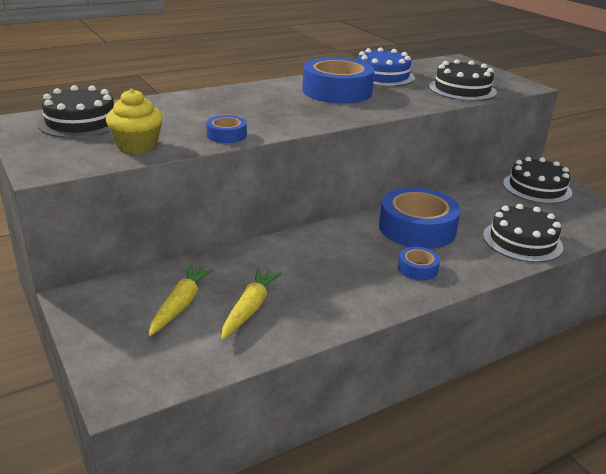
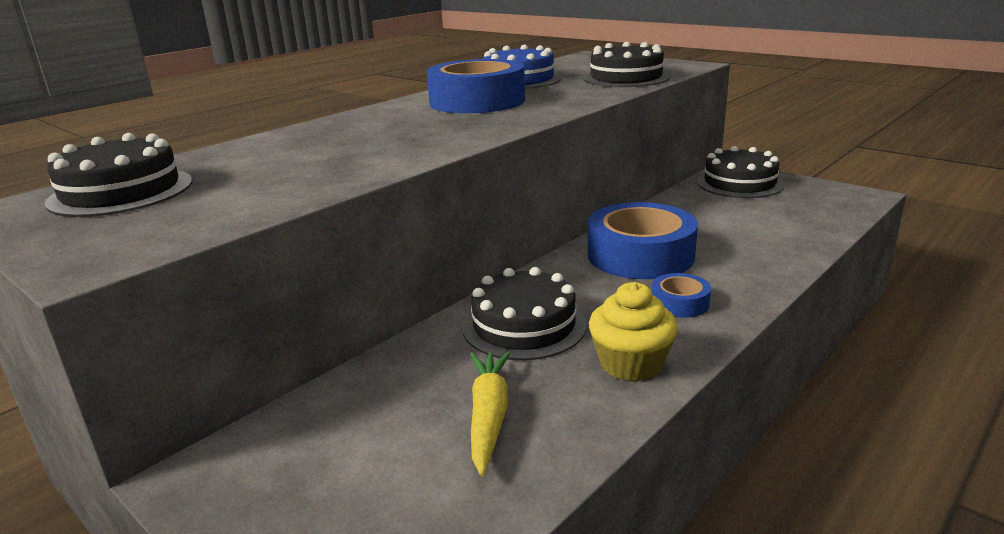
camera: 15 degrees left, 5 degrees down
yellow cupcake [106,89,163,153] -> yellow cupcake moved to [589,282,678,381]
yellow carrot [149,264,215,336] -> none
blue tape [206,115,247,143] -> none
black cake [483,204,563,263] -> black cake moved to [462,267,586,360]

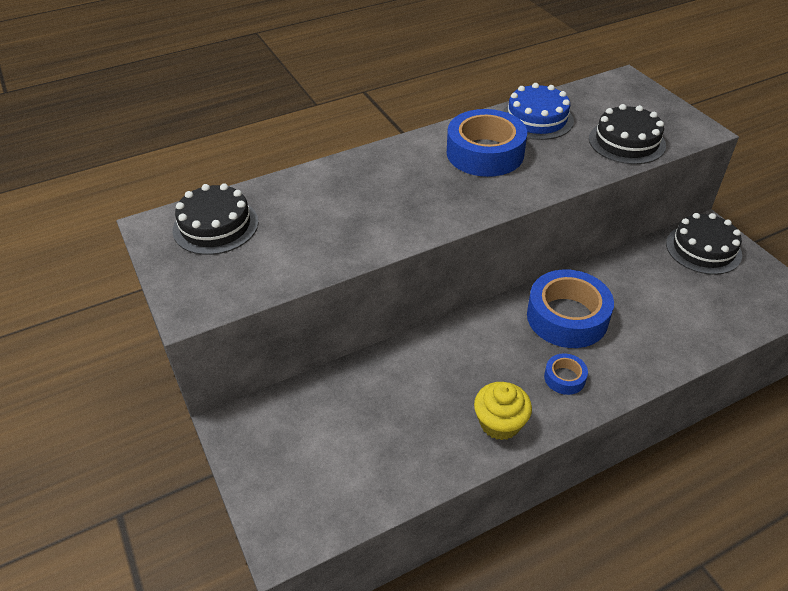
camera: 20 degrees right, 20 degrees up
black cake [462,267,586,360] -> none
yellow carrot [470,351,511,476] -> none

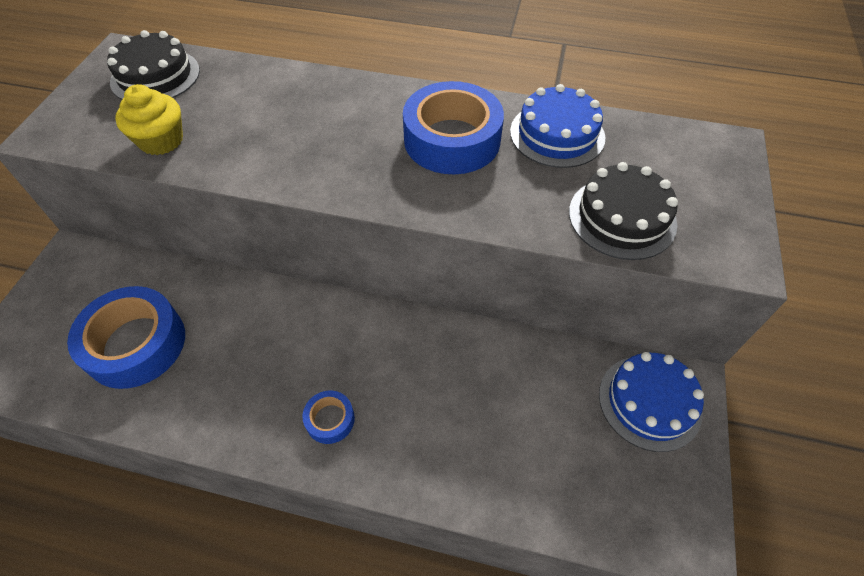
camera: 40 degrees right, 10 degrees up
yellow cupcake [474,382,532,440] -> yellow cupcake moved to [115,84,183,155]
blue tape [527,270,614,348] -> blue tape moved to [67,286,185,389]
black cake [666,213,742,275] -> blue cake [599,352,704,452]

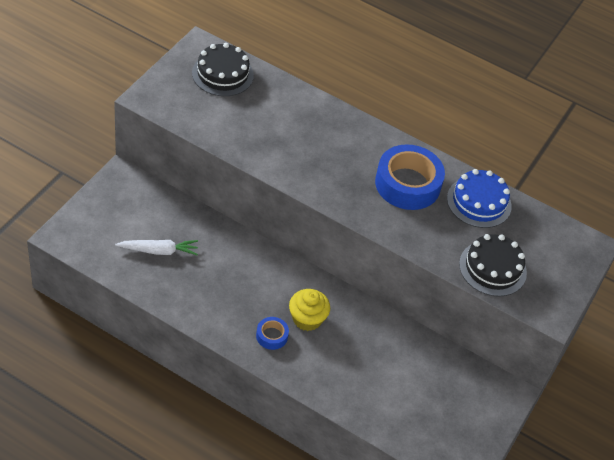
camera: 10 degrees right, 5 degrees down
blue tape [67,286,185,389] -> white carrot [115,240,198,255]
yellow cupcake [115,84,183,155] -> yellow cupcake moved to [289,289,330,331]
blue cake [599,352,704,452] -> none

